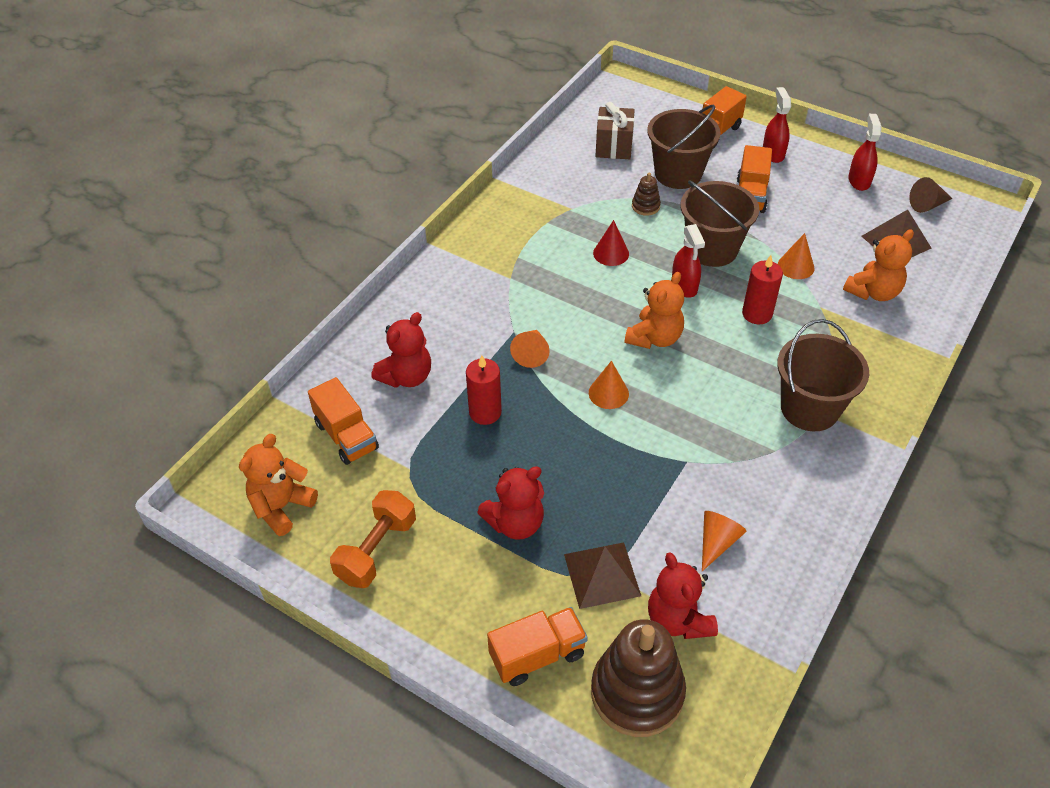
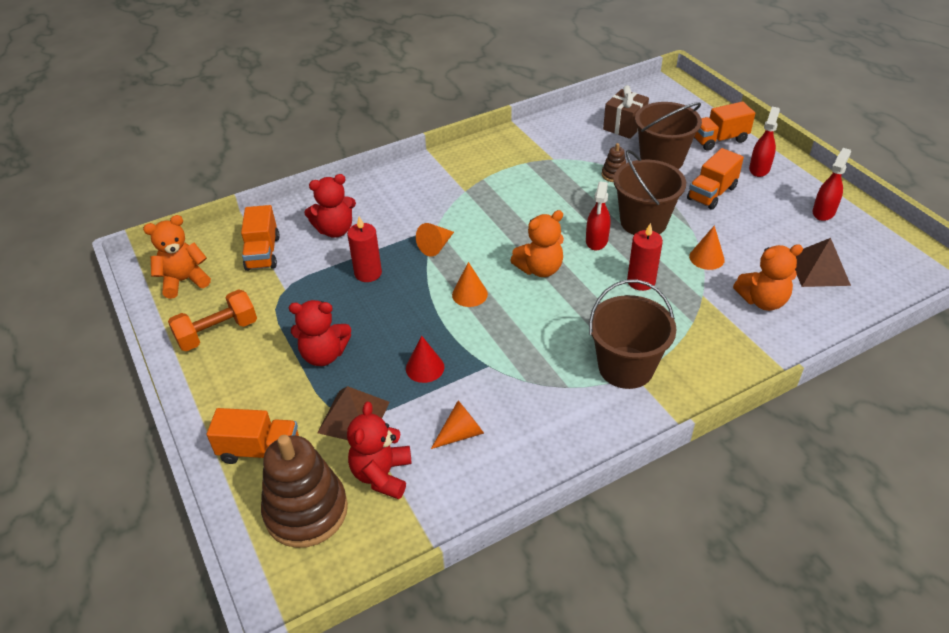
camera: 30 degrees right, 5 degrees down
red cone [593,220,629,266] -> red cone moved to [406,335,444,383]
brown cone [909,177,953,213] -> none

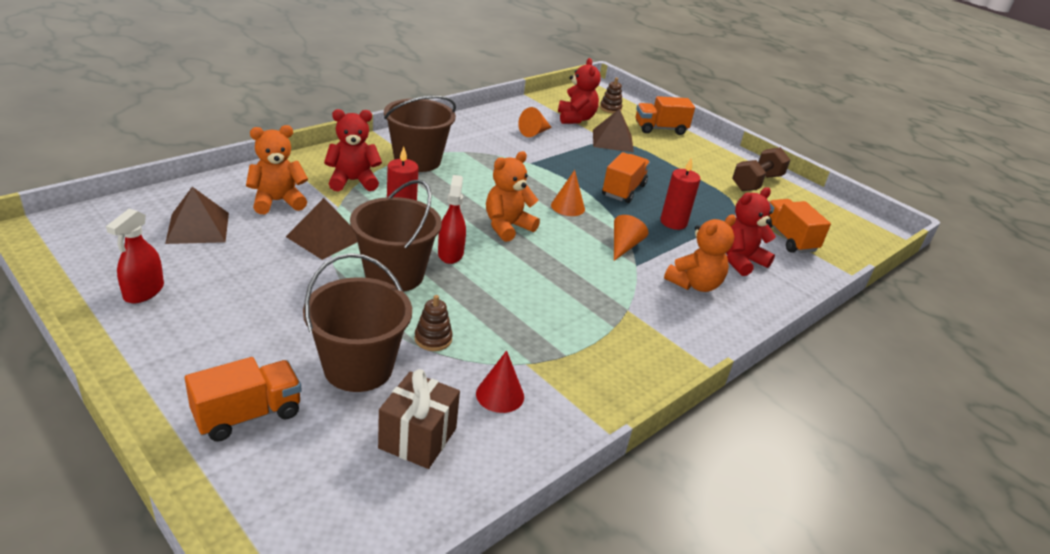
camera: 160 degrees right, 10 degrees down
orange teddy bear [143,215,211,299] -> orange teddy bear moved to [664,214,736,292]
orange dumbbell [168,289,257,351] -> brown dumbbell [732,147,790,191]
brown stacking toy [261,435,348,548] -> brown stacking toy [600,78,623,113], size x0.44
red teddy bear [289,300,351,366] -> red teddy bear moved to [324,109,382,191]
red cone [406,335,444,383] -> red cone moved to [476,350,524,413]
orange truck [687,148,744,210] -> orange truck moved to [602,152,650,203]
orange cone [689,225,725,270] -> brown pyramid [286,198,357,260]
red spray bottle [749,107,780,177] -> none

